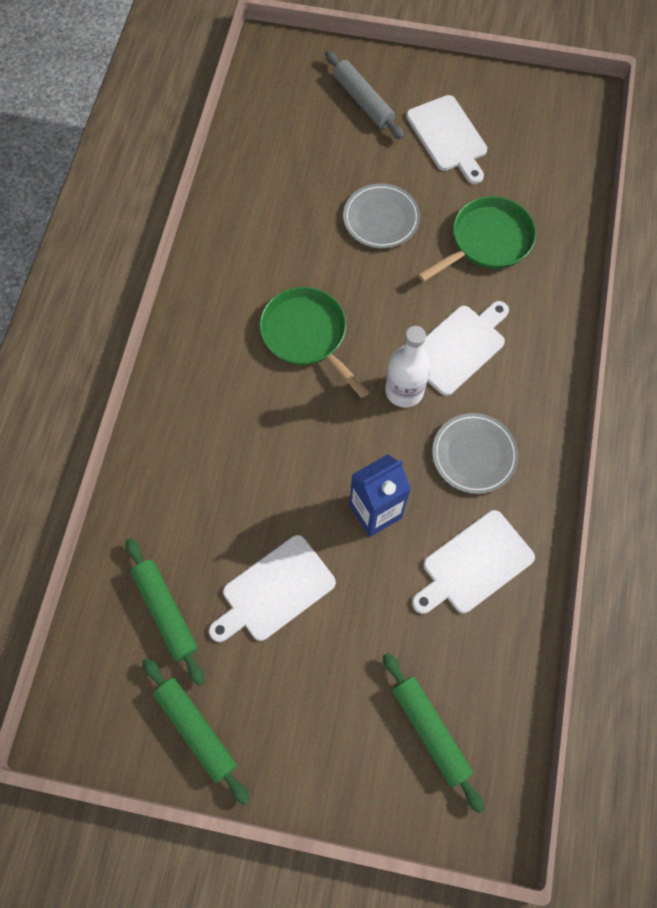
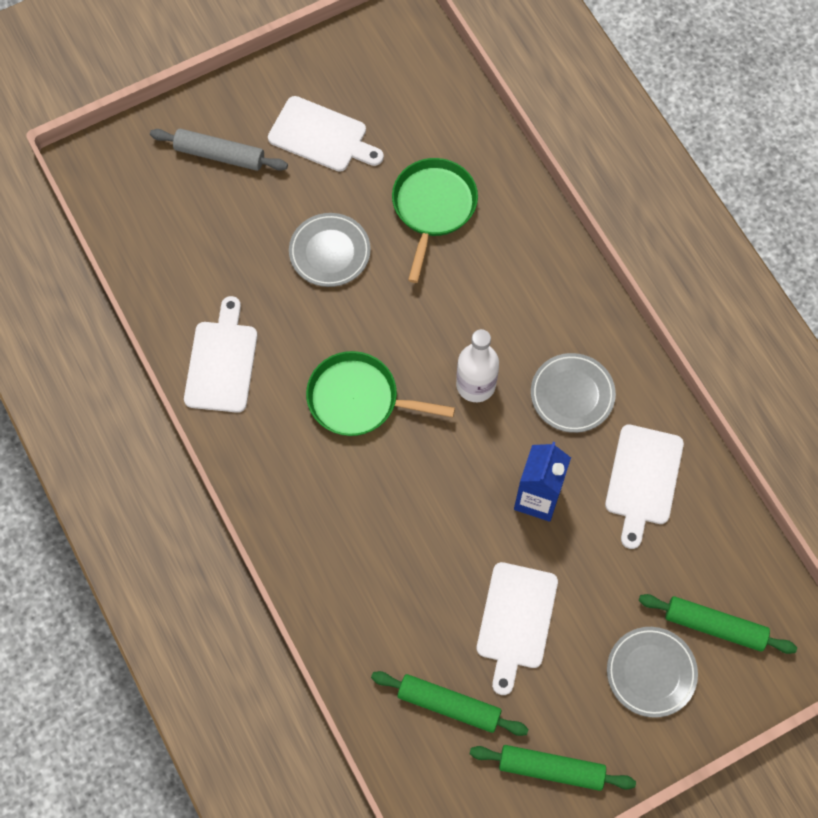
camera: 40 degrees left, 0 degrees up
white cutting board [422,301,509,396] -> white cutting board moved to [184,296,257,413]
none -> grey plate [607,627,698,718]

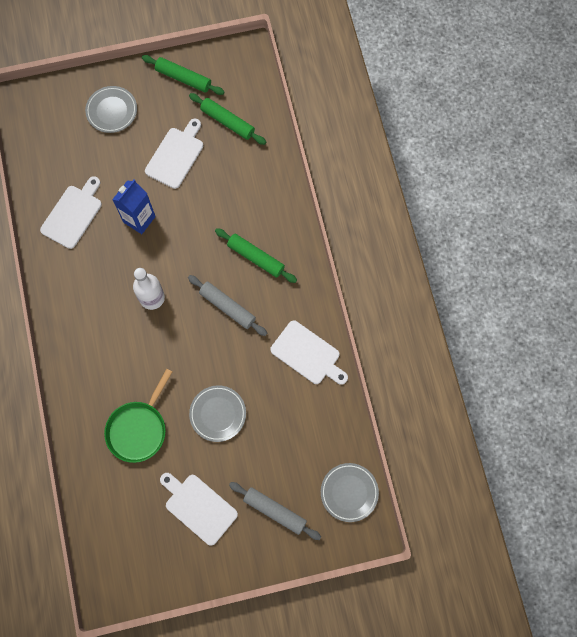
camera: 165 degrees left, 5 degrees up
white cutting board [184,296,257,413] -> white cutting board turned 75 degrees counterclockwise [270,320,348,385]
green pan [306,351,455,436] -> grey rolling pin [188,275,267,336]
grey plate [531,353,616,433] -> grey plate moved to [321,463,379,522]
green rolling pin [639,594,797,654] -> green rolling pin moved to [215,228,297,283]

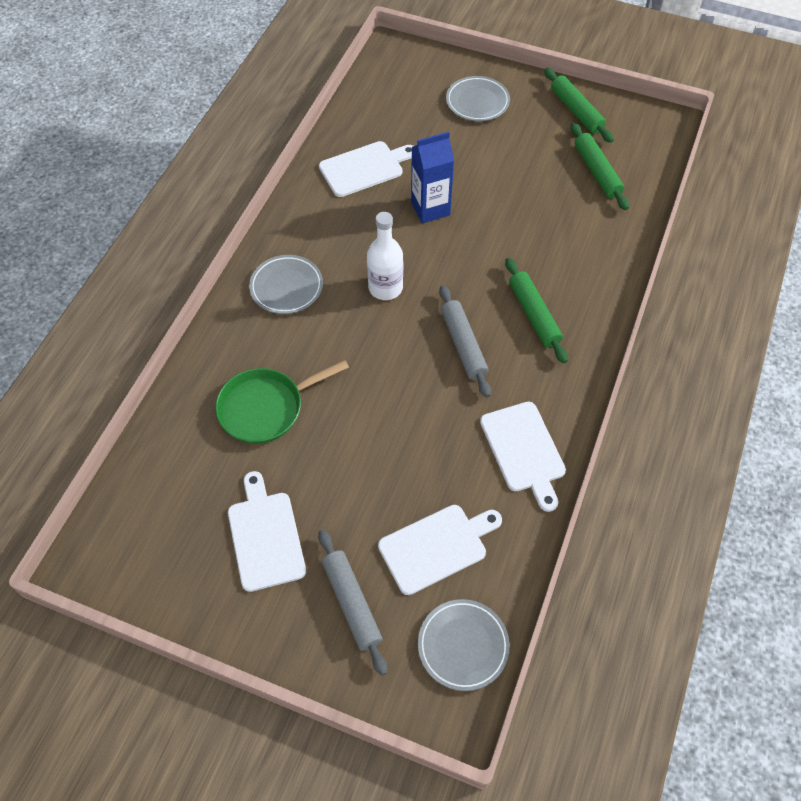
camera: 35 degrees right, 15 degrees down
white cutting board [145,119,203,189] -> white cutting board moved to [378,505,502,595]
grey plate [189,385,246,442] -> grey plate moved to [249,255,323,314]

